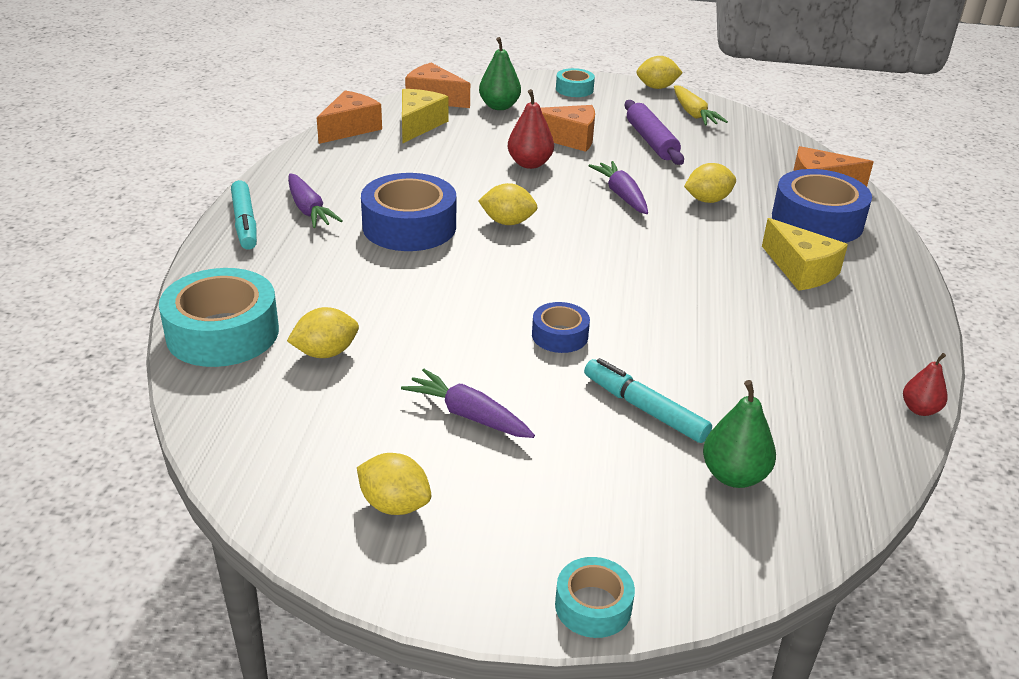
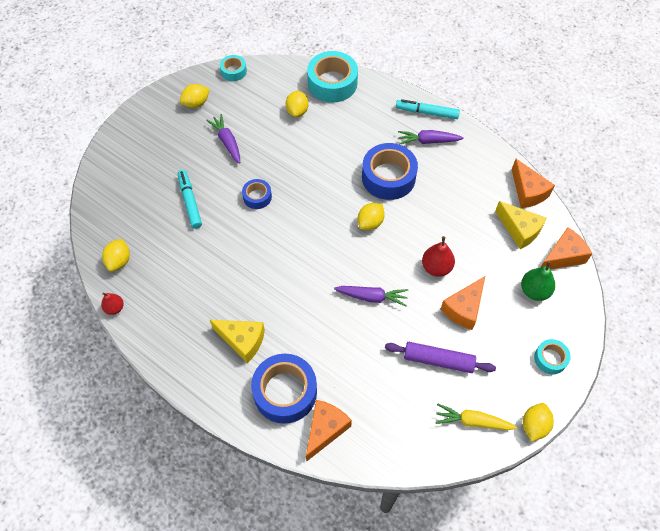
camera: 120 degrees right, 25 degrees up
purple carrot [401,369,535,438] -> purple carrot turned 90 degrees counterclockwise [206,114,240,164]
turquoise tape [555,557,635,638] -> turquoise tape moved to [220,55,247,81]
turquoise marker [584,358,712,443] -> turquoise marker turned 90 degrees counterclockwise [178,170,202,229]
yellow lemon [684,163,736,203] -> yellow lemon moved to [102,239,130,272]
green pear [703,380,776,488] -> none
yellow cheese [762,218,848,291] -> yellow cheese turned 150 degrees counterclockwise [210,320,265,363]

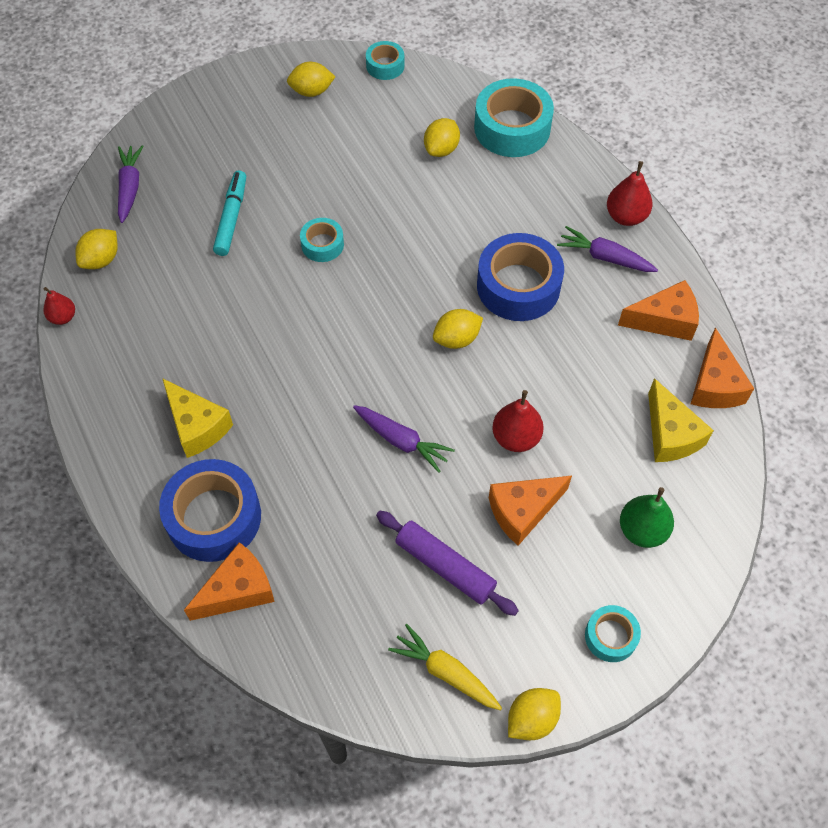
camera: 25 degrees right, 0 degrees up
purple carrot [206,114,240,164] -> purple carrot moved to [118,145,144,223]
blue tape [242,179,272,209] -> turquoise tape [300,218,344,262]
turquoise marker [396,99,460,119] -> red pear [607,161,652,226]
orange cheese [541,227,592,269] -> orange cheese moved to [618,280,699,341]

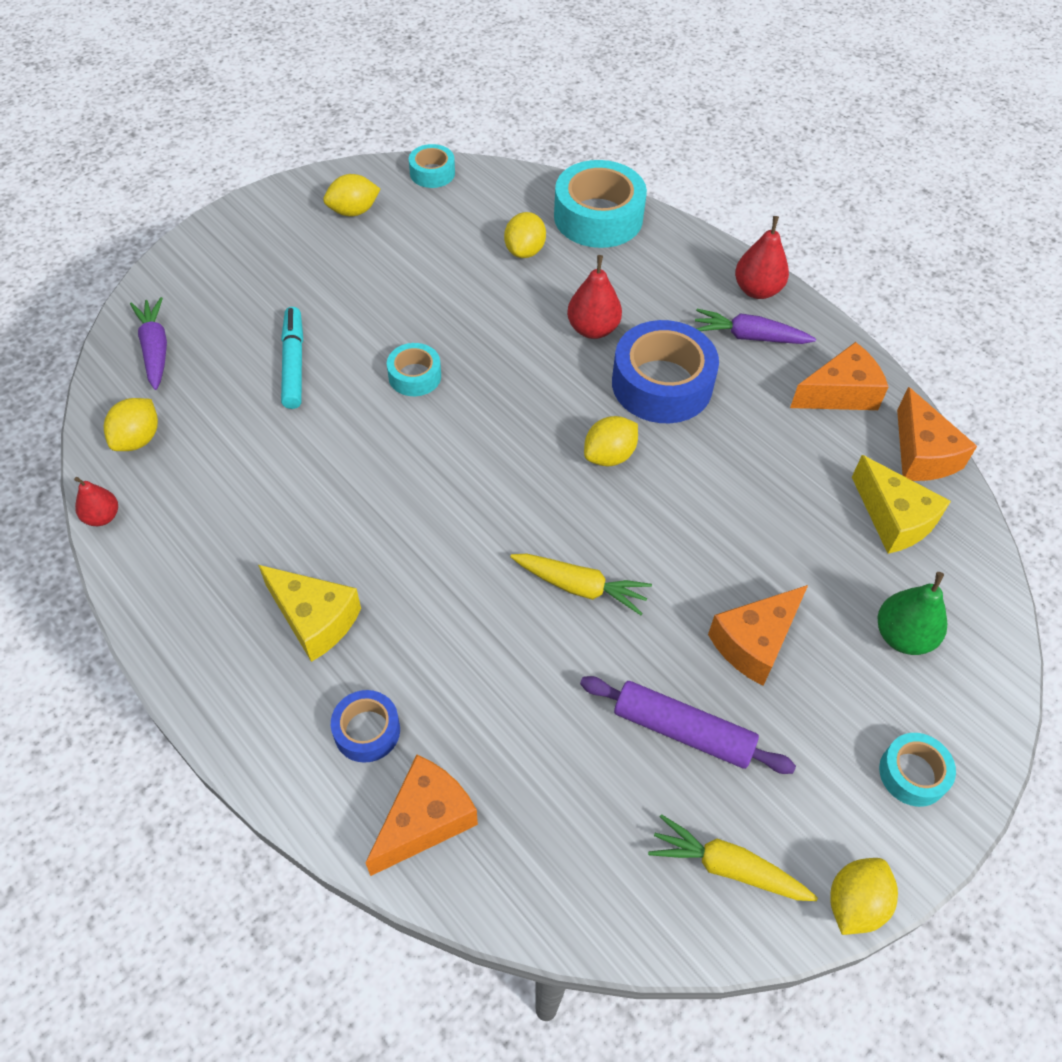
camera: 15 degrees left, 5 degrees down
blue tape [159,459,261,562] -> blue tape [331,690,400,763], size x0.52
purple carrot [353,405,455,473] -> yellow carrot [510,554,652,615]
red pear [492,390,544,452] -> red pear moved to [567,255,622,339]

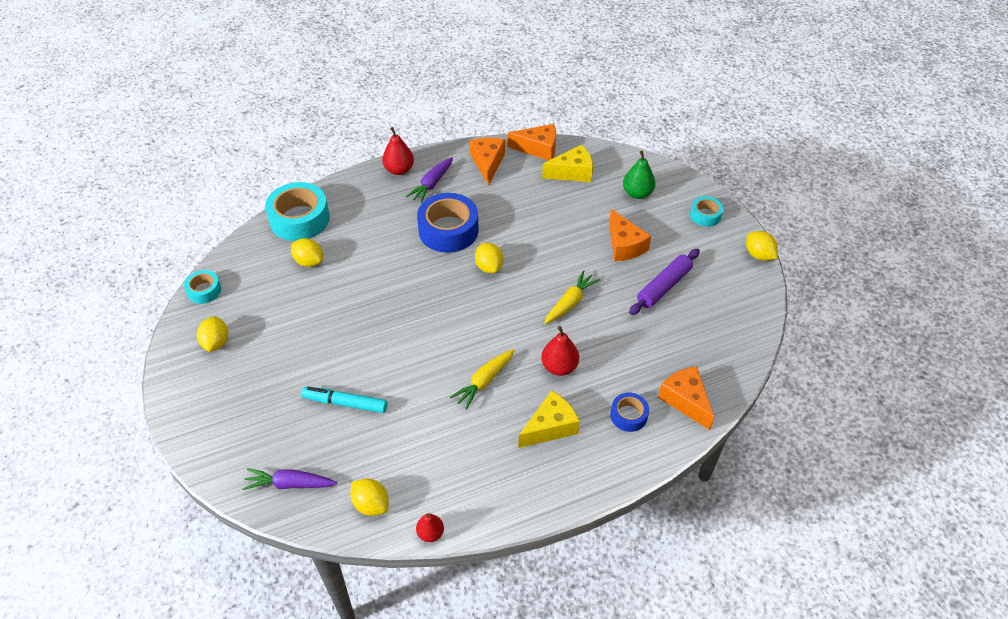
camera: 70 degrees left, 5 degrees down
turquoise tape [387,343,441,396] -> none
red pear [567,255,622,339] -> red pear moved to [541,326,579,376]
yellow carrot [648,814,818,901] -> yellow carrot moved to [450,349,515,410]

